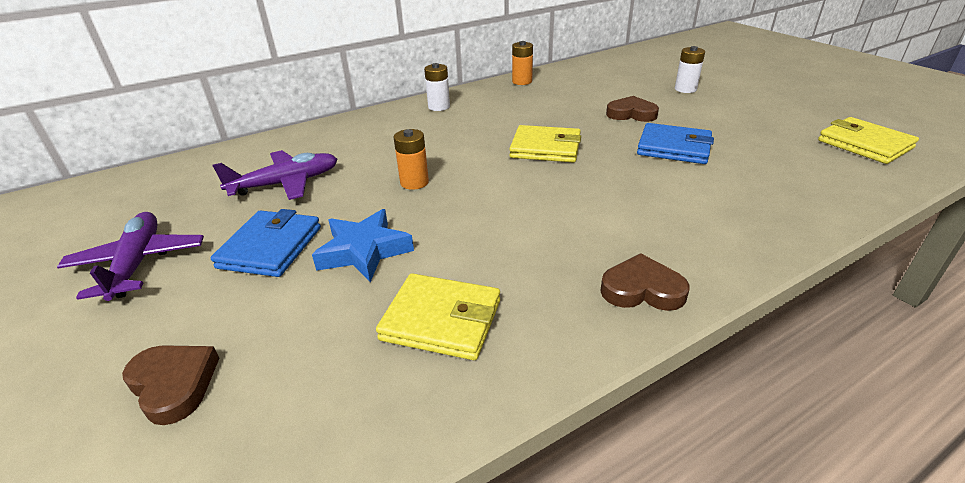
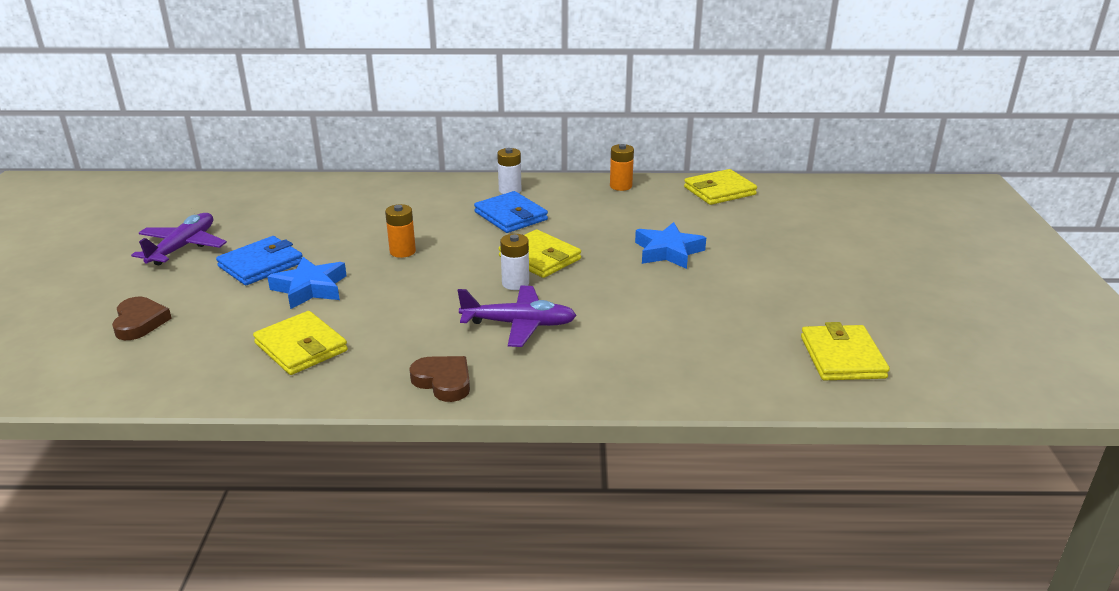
camera: 30 degrees right, 5 degrees down
purple plane [213,150,338,200] -> purple plane moved to [458,286,577,347]
brown heart [606,96,659,122] -> blue star [635,222,706,269]
blue wallet [637,123,714,164] -> blue wallet moved to [474,191,548,233]
white battery [675,46,705,93] -> white battery moved to [500,234,529,290]
none -> yellow wallet [684,169,757,205]

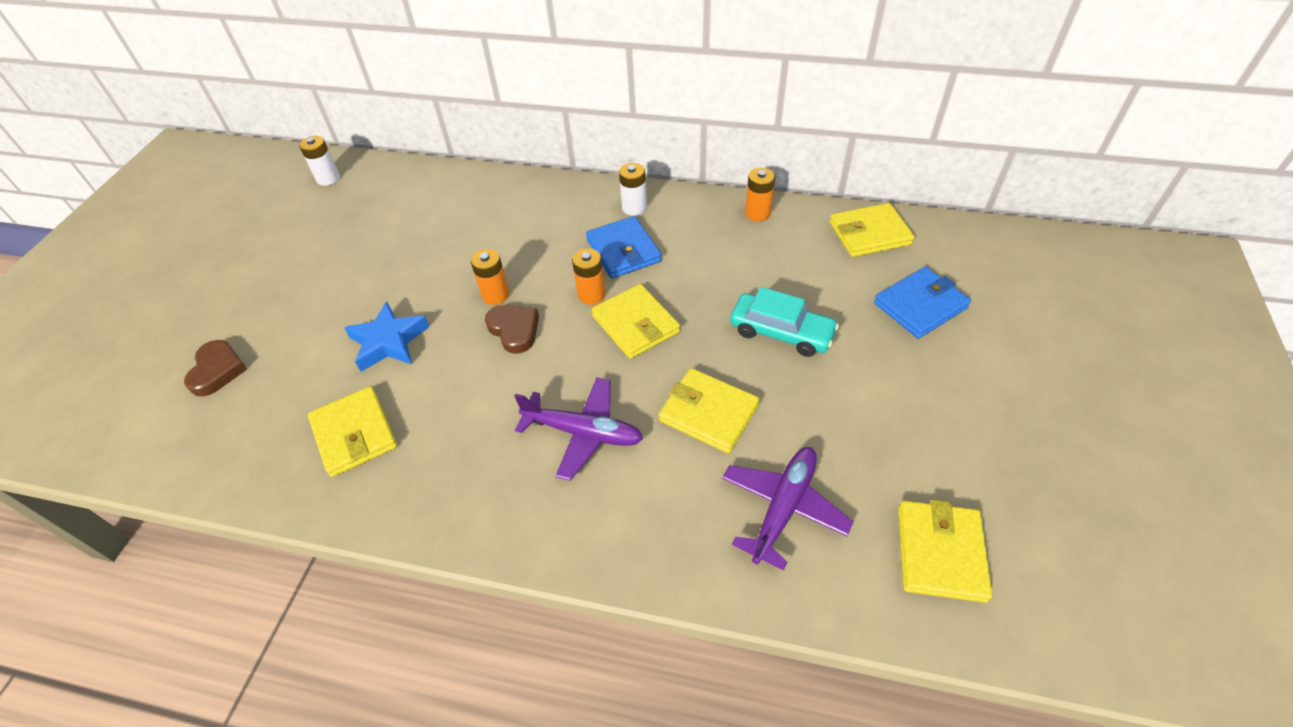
camera: 15 degrees right, 20 degrees up
purple plane [131,213,227,265] -> purple plane moved to [722,447,853,570]
blue wallet [216,236,302,285] -> blue wallet moved to [874,267,971,339]
brown heart [409,356,470,402] -> brown heart moved to [485,305,539,354]
white battery [500,234,529,290] -> white battery moved to [299,136,340,186]
blue star [635,222,706,269] -> turquoise car [730,287,839,357]
none -> orange battery [572,249,606,305]
none -> yellow wallet [659,368,760,453]

